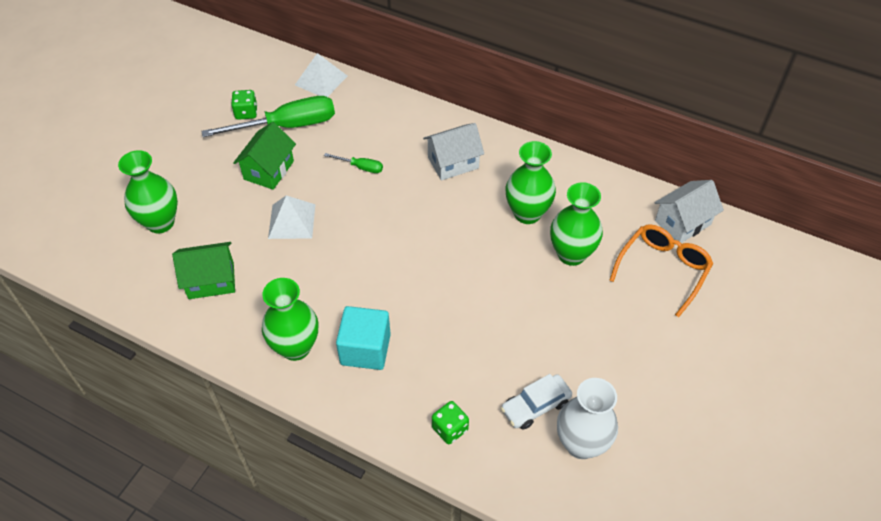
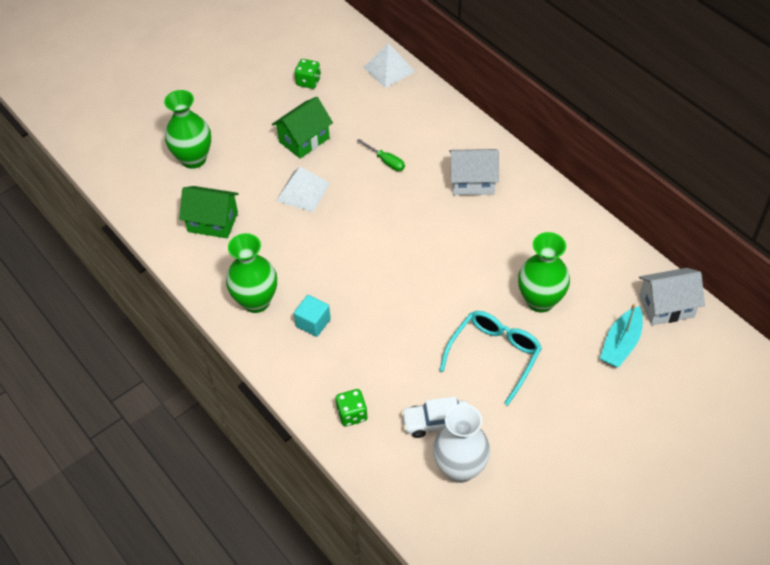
camera: 25 degrees right, 0 degrees up
green screwdriver [201,96,335,137] -> none
turquoise cube [336,306,391,370] -> turquoise cube [294,295,331,337], size x0.64
green vase [506,141,556,224] -> none
orange glasses [609,224,713,317] -> turquoise boat [600,304,643,367]
none -> turquoise glasses [439,311,542,406]

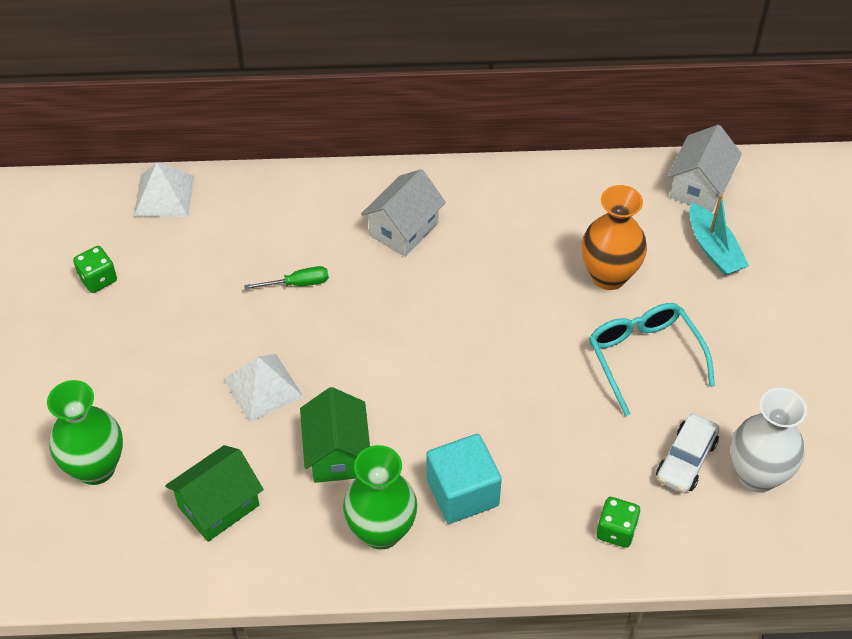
camera: 55 degrees left, 0 degrees up
green house [272,97,333,159] -> green house moved to [300,387,370,483]
turquoise cube [294,295,331,337] -> turquoise cube [427,434,502,524], size x1.57
green vase [518,232,570,313] -> orange vase [582,185,647,290]

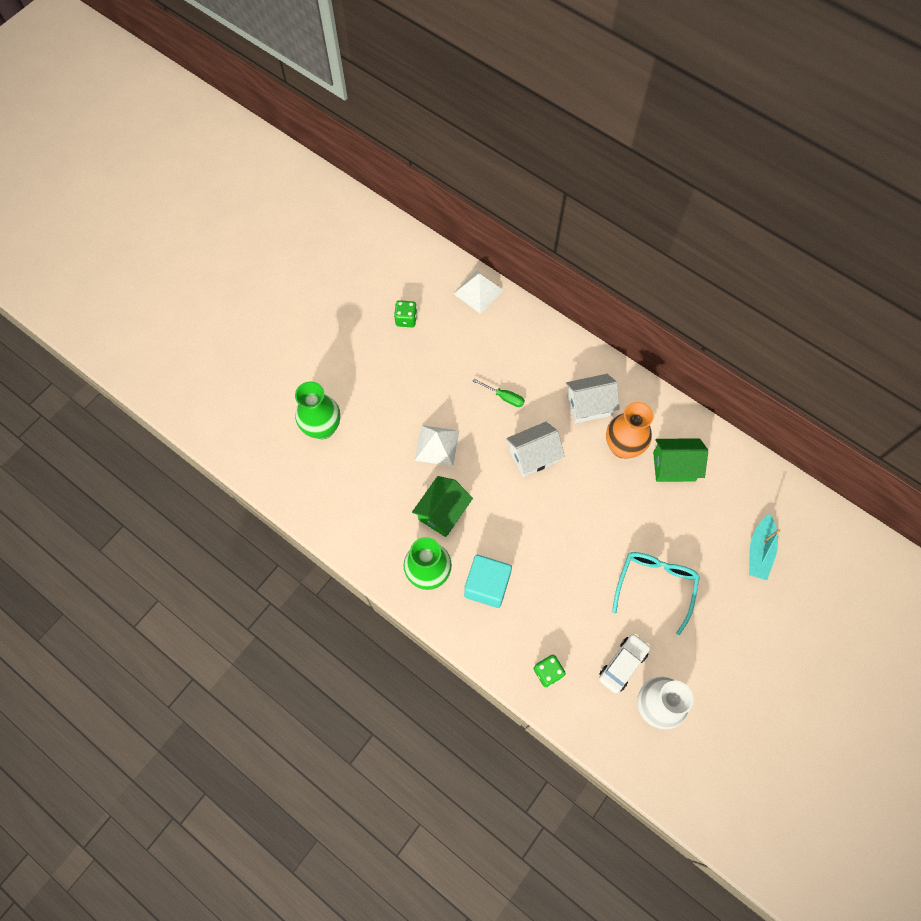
camera: 40 degrees right, 15 degrees up
green house [165,445,264,542] -> green house moved to [653,439,708,482]
orange vase [582,185,647,290] -> orange vase moved to [606,402,654,459]
white car [656,414,720,493] -> white car turned 150 degrees clockwise [599,633,650,694]
white house [667,125,742,212] -> white house moved to [506,422,565,477]

